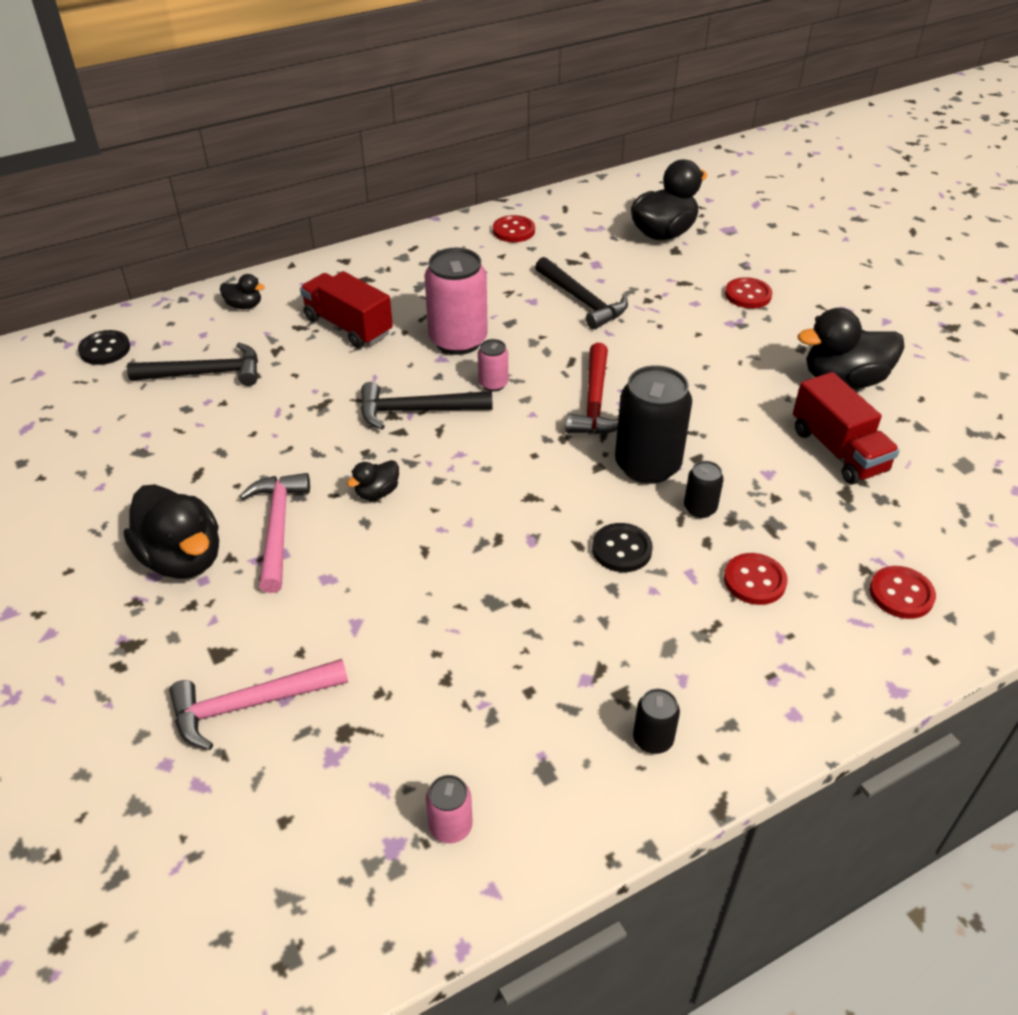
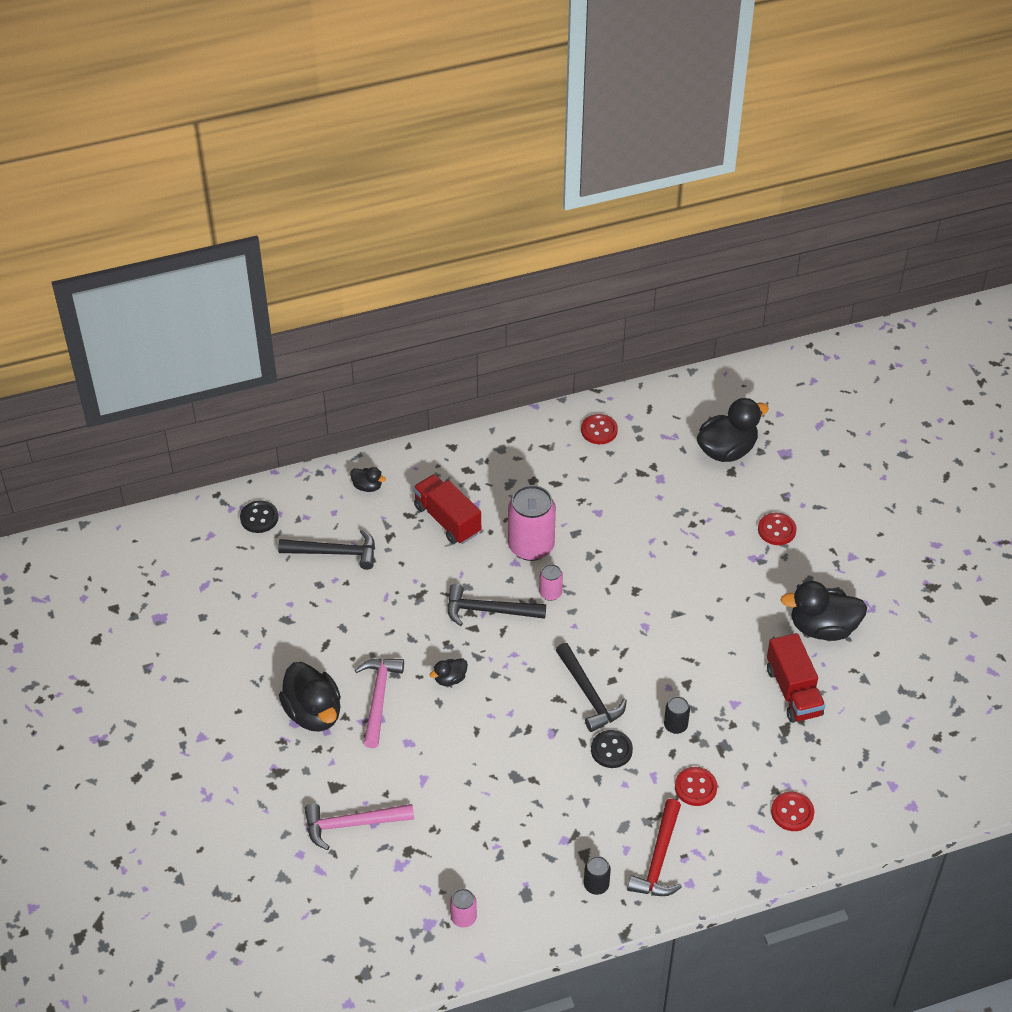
camera: 10 degrees right, 5 degrees up
black hammer [535,257,628,329] -> black hammer moved to [556,643,627,732]
red hammer [565,343,618,434] -> red hammer moved to [627,799,682,896]
black can [615,365,692,484] -> none

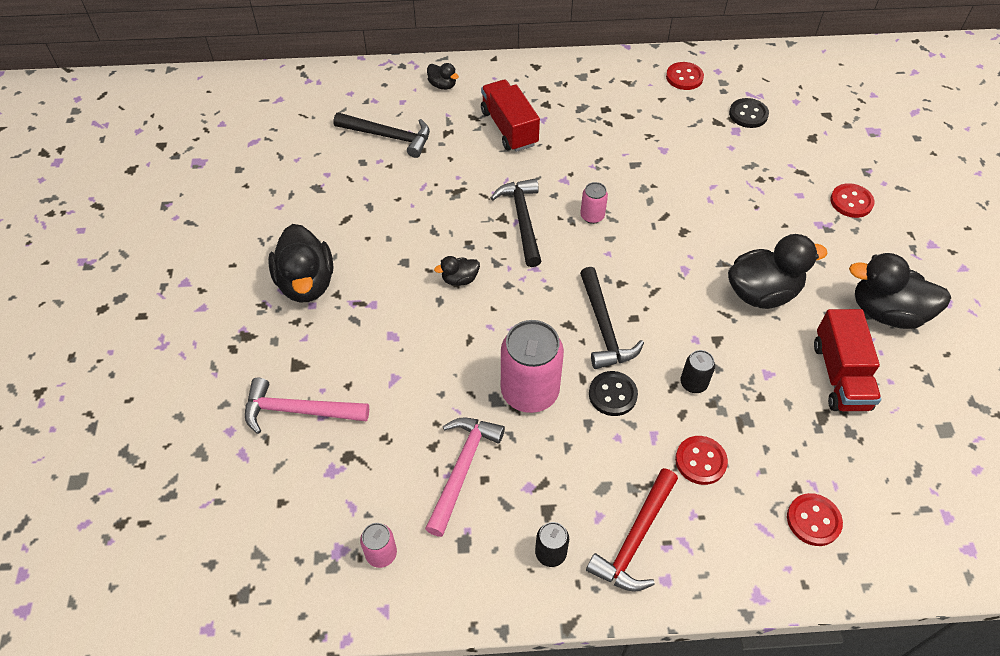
camera: 15 degrees right, 5 degrees up
black button [240,501,278,533] -> black button moved to [729,98,769,128]
pink hammer [355,658,404,748] -> pink hammer moved to [425,418,505,537]
black hammer [447,584,546,626] -> black hammer turned 60 degrees clockwise [491,178,541,267]
pink can [508,485,556,561] -> pink can moved to [501,320,564,413]
black duck [697,398,769,462] -> black duck moved to [728,234,828,309]

